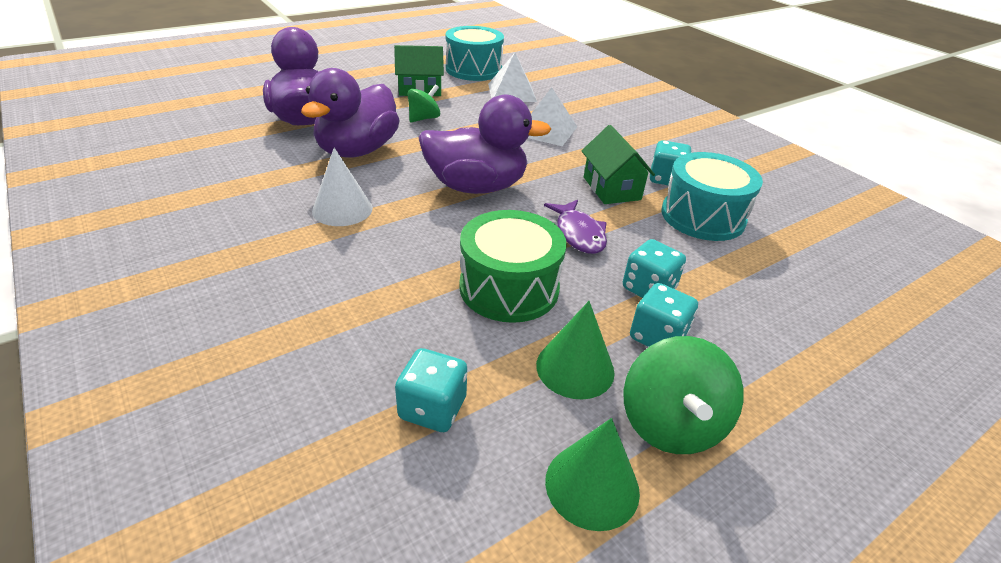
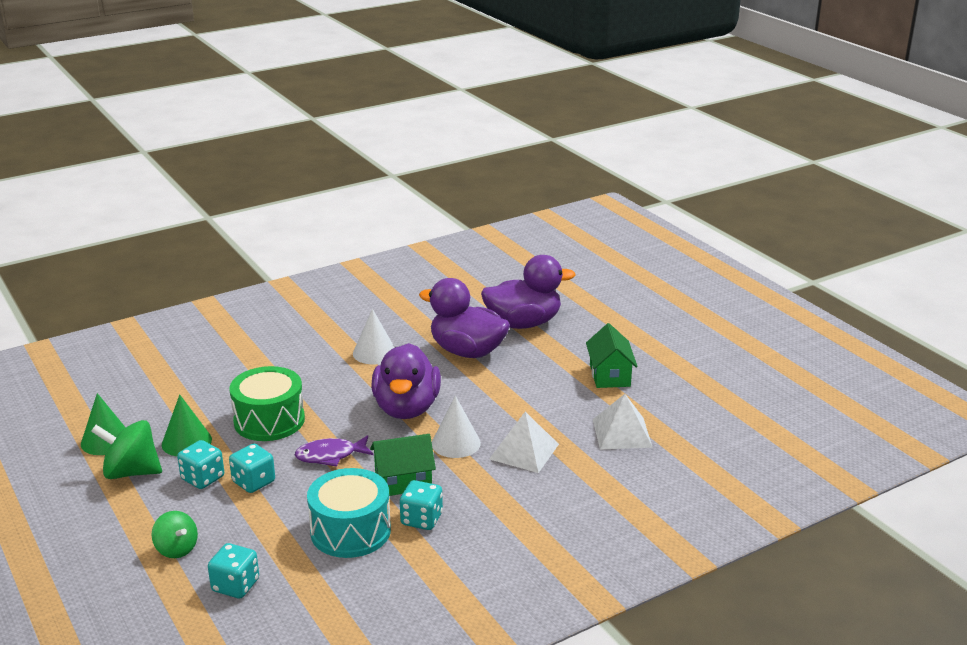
camera: 95 degrees right, 10 degrees down
turquoise dice [395,348,467,432] -> turquoise dice moved to [208,543,259,598]
green spinning top [407,84,440,122] -> green spinning top moved to [152,511,198,558]
turquoise drum [446,26,504,81] -> none
none -> white cone [432,396,481,458]

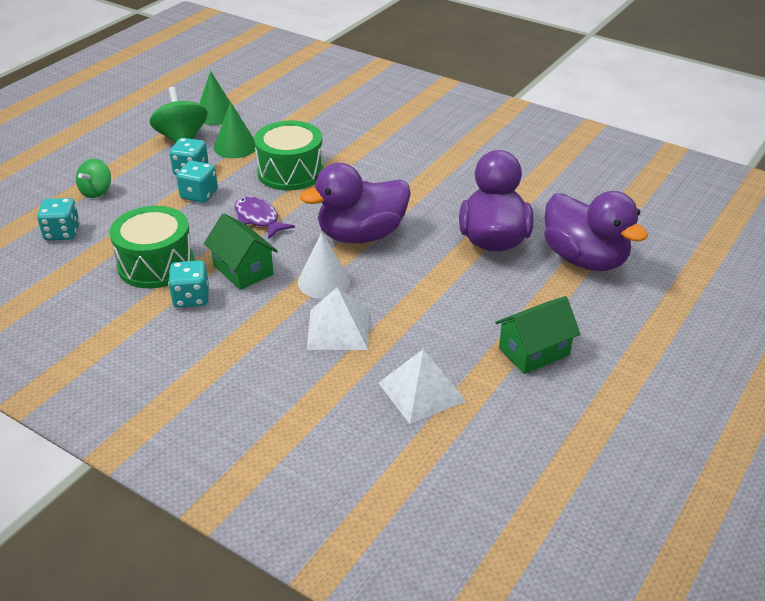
camera: 65 degrees right, 10 degrees up
turquoise drum [307,468,391,558] -> green drum [109,206,194,288]
white cone [353,309,395,364] -> none

